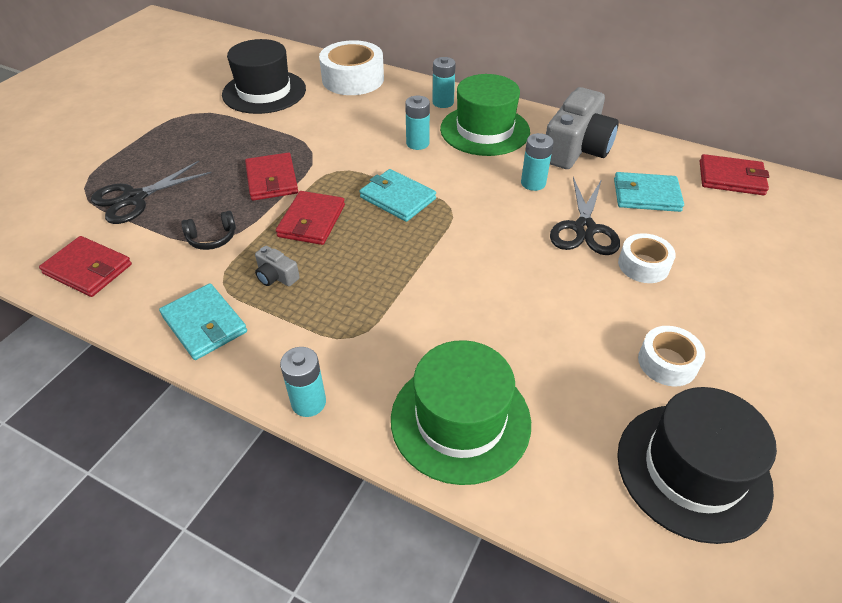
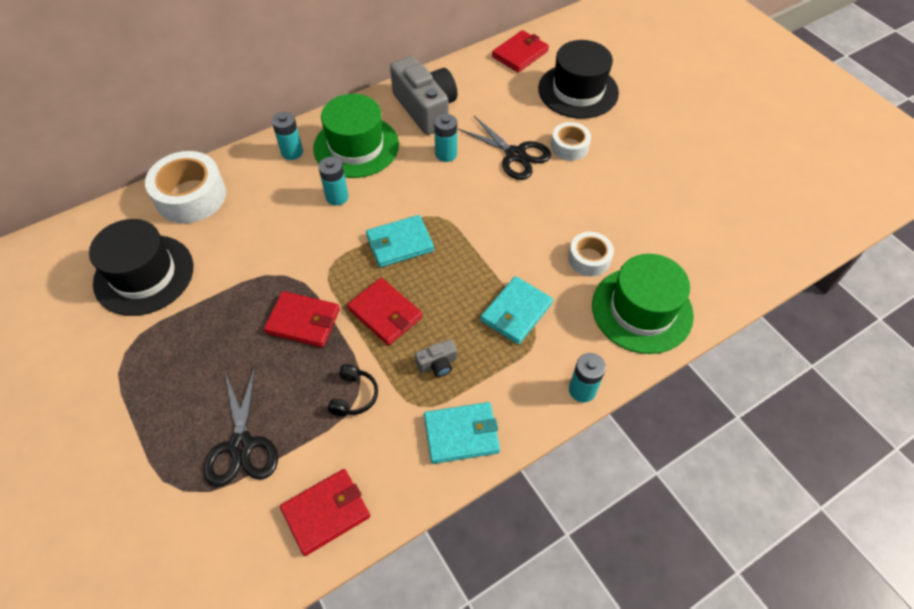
camera: 60 degrees left, 10 degrees up
turquoise wallet [614,172,684,212] -> turquoise wallet moved to [480,276,553,345]
black hat [617,387,777,544] -> black hat moved to [538,40,619,119]
white tape [638,326,705,387] -> white tape moved to [568,232,614,277]

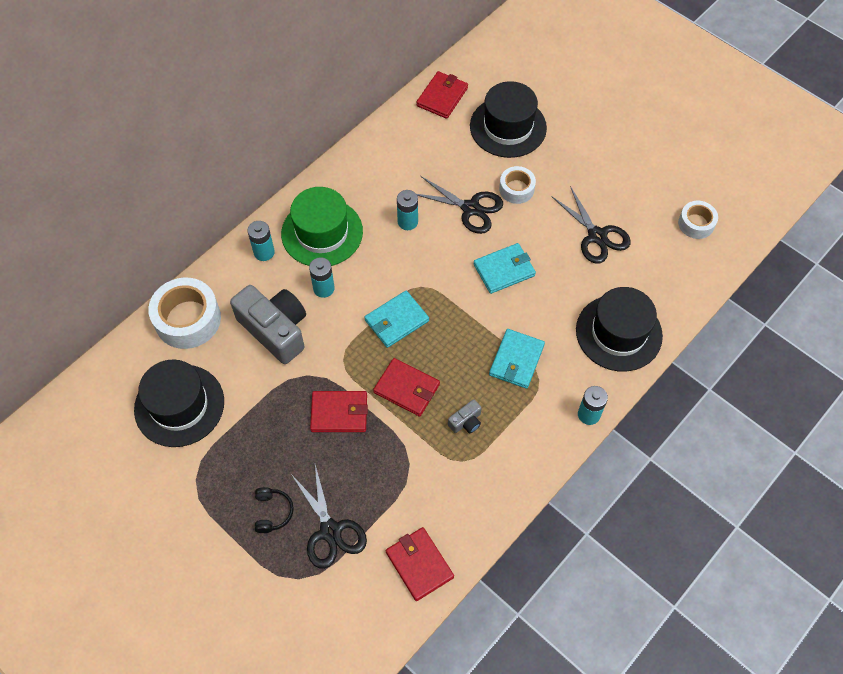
camera: 15 degrees left, 5 degrees up
red wallet [280,469,370,556] -> red wallet turned 75 degrees counterclockwise [386,527,454,601]
black headphones [328,364,378,416] -> black headphones moved to [255,487,294,533]
grey camera [390,56,458,135] -> grey camera moved to [230,285,306,364]
turquoise wallet [424,402,500,464] -> turquoise wallet moved to [473,243,536,294]
white tape [568,232,614,277] -> white tape moved to [678,201,718,239]
green hat [592,254,694,354] -> black hat [576,287,663,372]
none -> black scissors [551,186,631,264]

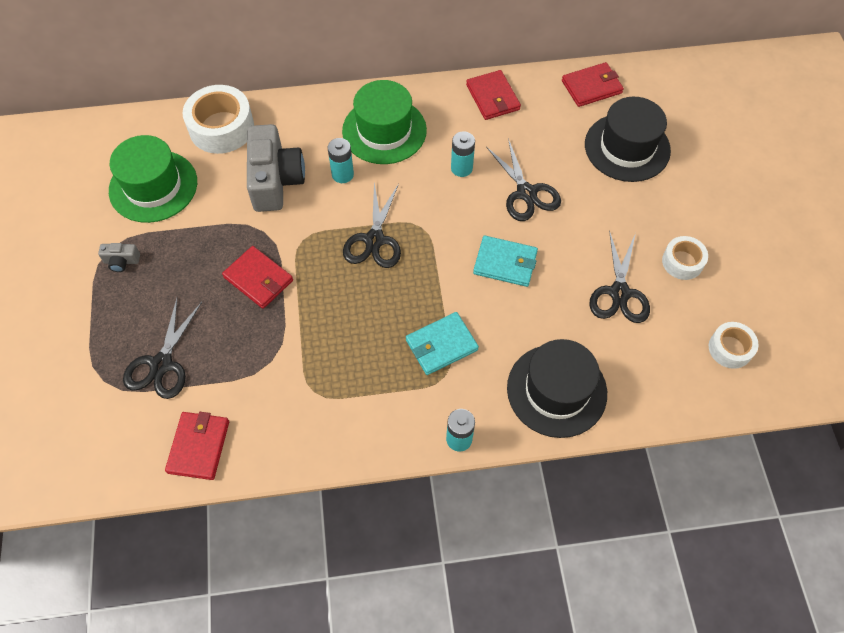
camera: 40 degrees right, 0 degrees up
black hat [134,360,224,447] -> green hat [109,135,197,223]
turquoise battery [247,221,275,261] -> none
black headphones [255,487,294,533] -> none
turquoise wallet [364,291,429,348] -> black scissors [343,183,401,268]
red wallet [373,358,440,417] -> red wallet moved to [466,70,521,120]
grey camera [448,399,482,433] -> grey camera moved to [98,243,140,272]
white tape [499,166,536,204] -> white tape moved to [662,236,708,280]

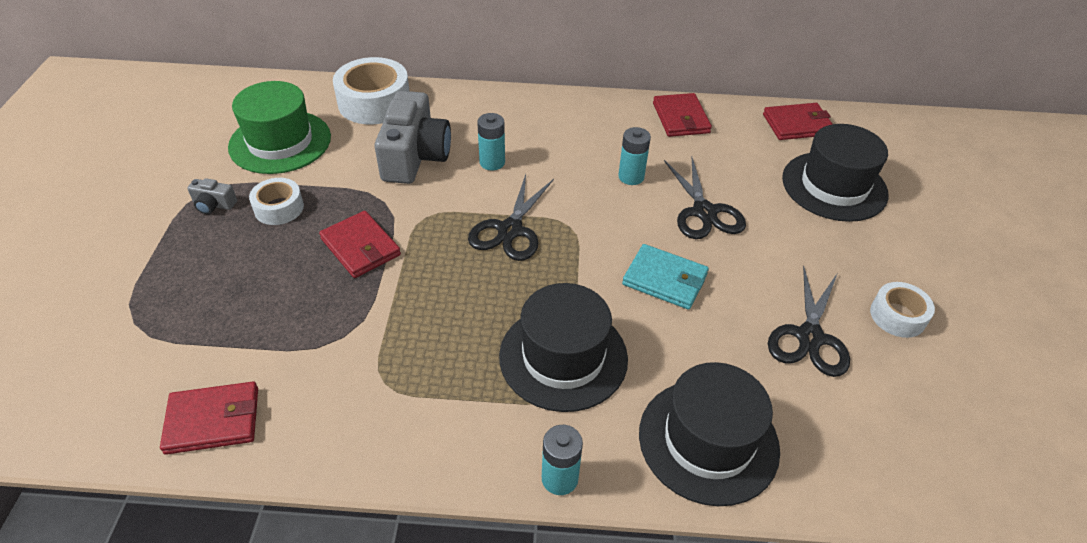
camera: 10 degrees right, 15 degrees down
black scissors [123,296,202,399] -> none
red wallet [165,412,229,480] -> red wallet turned 60 degrees clockwise [160,382,258,455]
green hat [342,80,427,164] -> none
turquoise wallet [406,312,479,375] -> black hat [499,283,628,412]
white tape [709,322,759,369] -> white tape moved to [249,178,304,225]

